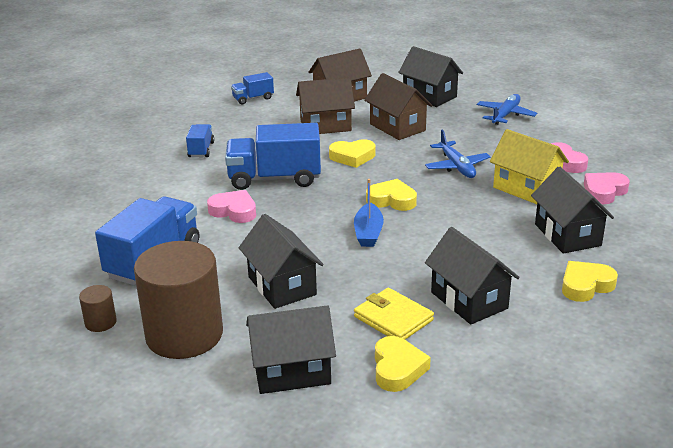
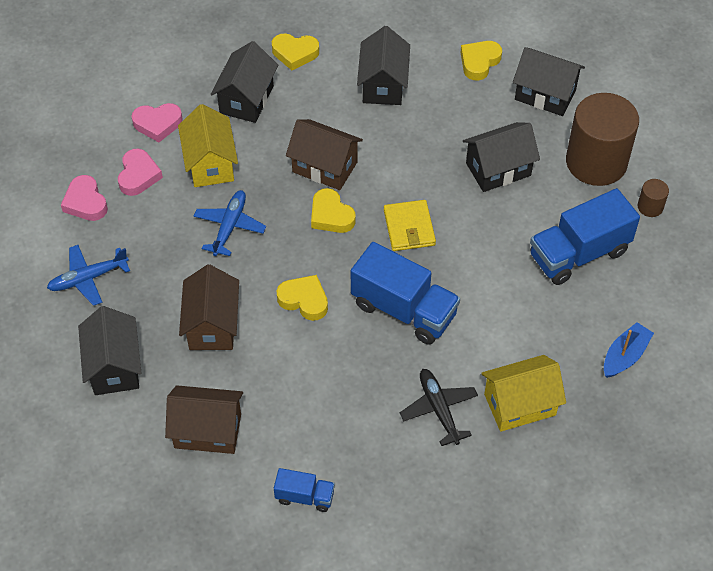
camera: 145 degrees left, 25 degrees up
blue truck [186,124,214,157] -> black plane [400,369,478,446]
pink heart [207,190,256,223] -> pink heart moved to [61,175,108,221]
black house [239,214,324,309] -> black house turned 60 degrees clockwise [463,122,540,192]
brown house [296,77,355,134] -> brown house moved to [286,119,363,190]
blue boat [354,179,384,247] -> blue boat moved to [604,322,654,378]
yellow wallet [354,288,434,340] -> yellow wallet moved to [384,200,436,251]
none -> yellow house [481,355,566,432]

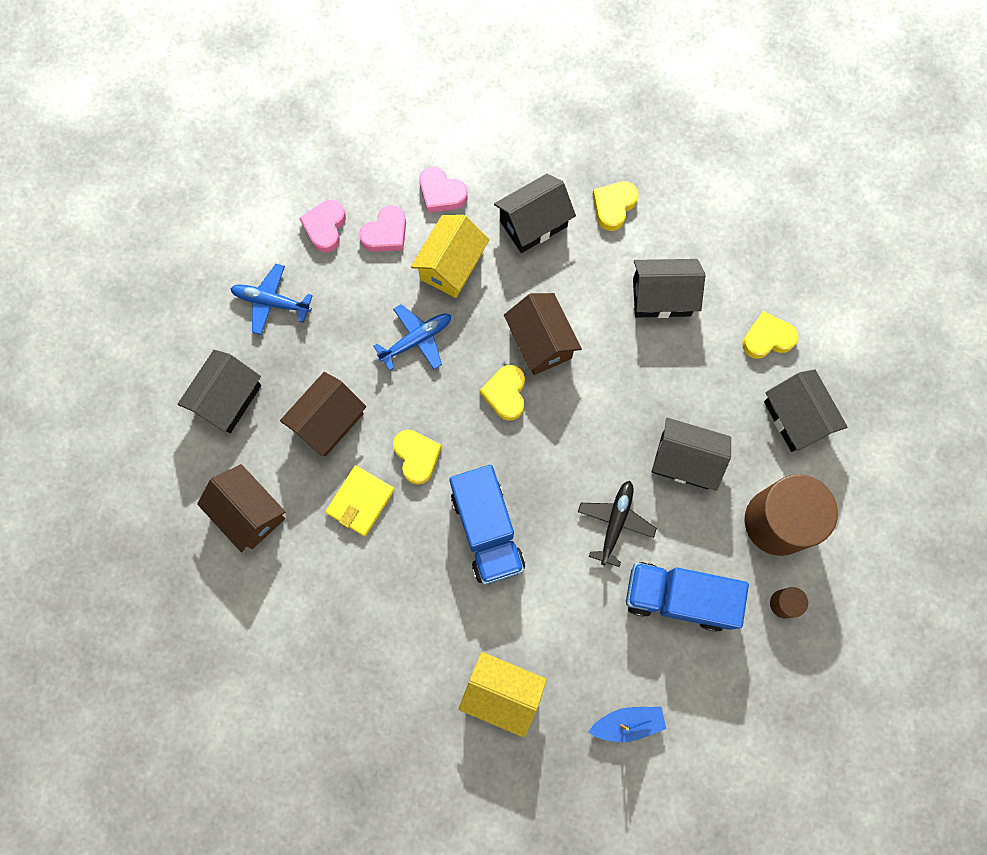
camera: 40 degrees right, 20 degrees up
yellow heart [272,33,319,70] -> yellow heart turned 75 degrees clockwise [592,181,639,231]
blue truck [274,468,335,512] -> none
black house [357,26,410,105] -> black house turned 45 degrees clockwise [633,259,705,318]
yellow wallet [384,200,436,251] -> yellow wallet moved to [325,465,395,537]
black plane [400,369,478,446] -> black plane moved to [578,481,657,567]

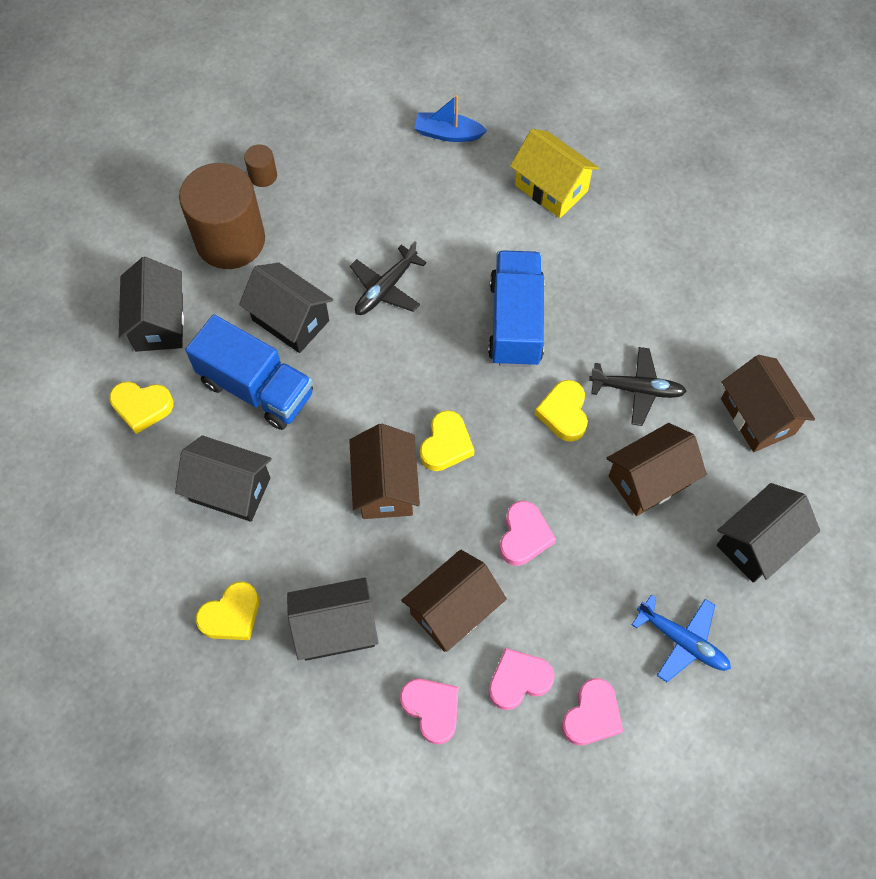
camera: 160 degrees left, 10 degrees down
yellow wallet [325,465,395,537] -> black plane [589,347,687,426]
blue plane [373,304,451,371] -> pink heart [500,501,556,566]
yellow house [411,215,489,298] -> brown house [401,550,507,652]
blue truck [626,562,749,632] -> blue truck moved to [185,315,313,430]

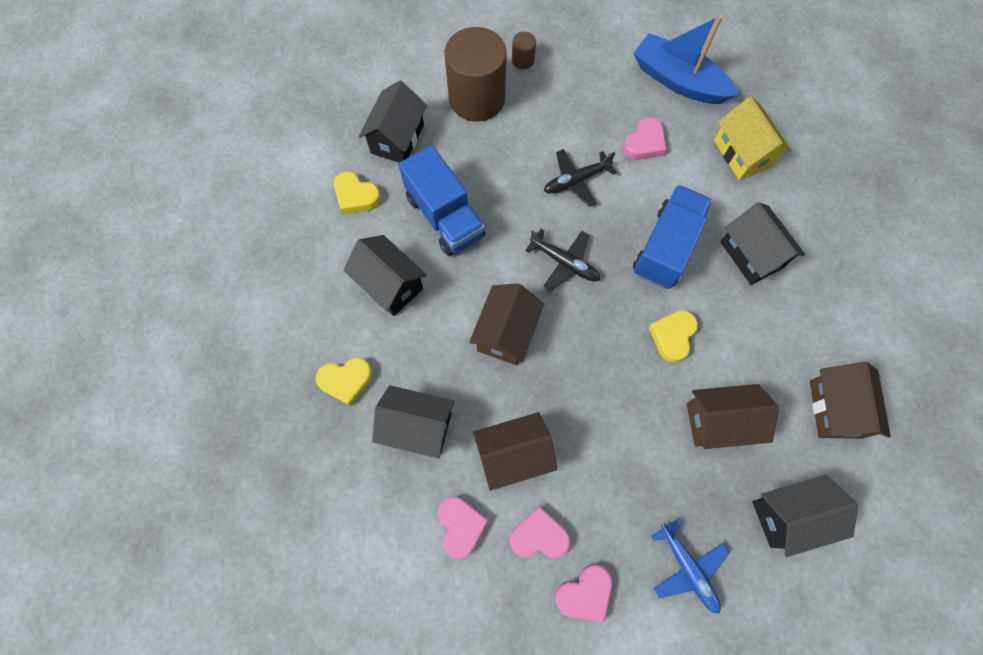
camera: 25 degrees right, 5 degrees up
black house [239,263,333,353] -> black house moved to [720,202,805,285]
blue boat [414,95,487,142] -> blue boat [633,15,739,104], size x1.82
yellow heart [420,410,474,471] -> none
pink heart [500,501,556,566] -> pink heart moved to [623,117,667,160]
black plane [589,347,687,426] -> black plane moved to [525,229,600,291]

